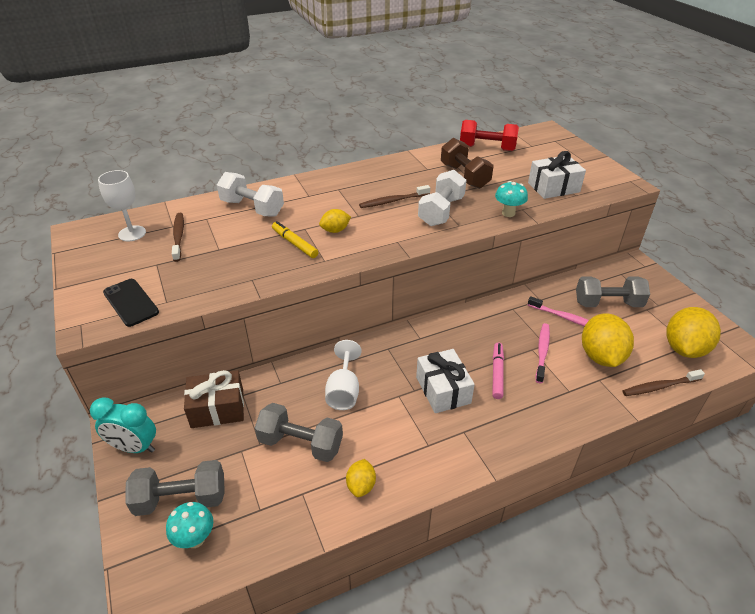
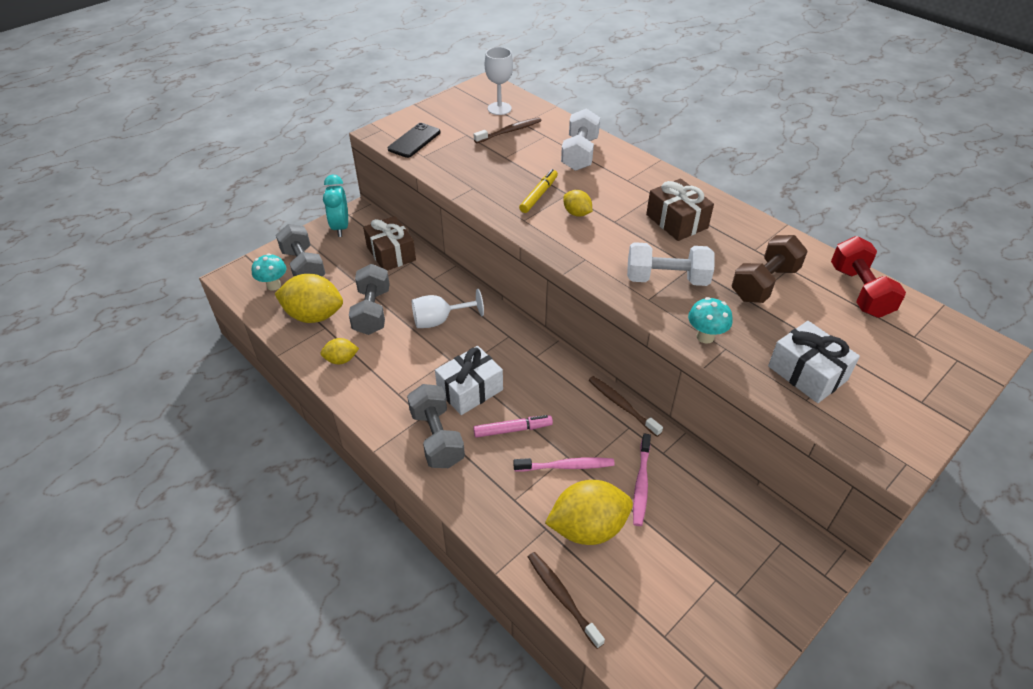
camera: 70 degrees right, 5 degrees up
brown toothbrush [359,185,430,208] -> brown toothbrush moved to [589,376,663,437]
grey dumbbell [576,277,650,307] -> grey dumbbell moved to [407,384,465,468]
yellow lemon [666,307,721,358] -> yellow lemon moved to [275,274,343,323]
none -> brown gift [646,179,714,241]

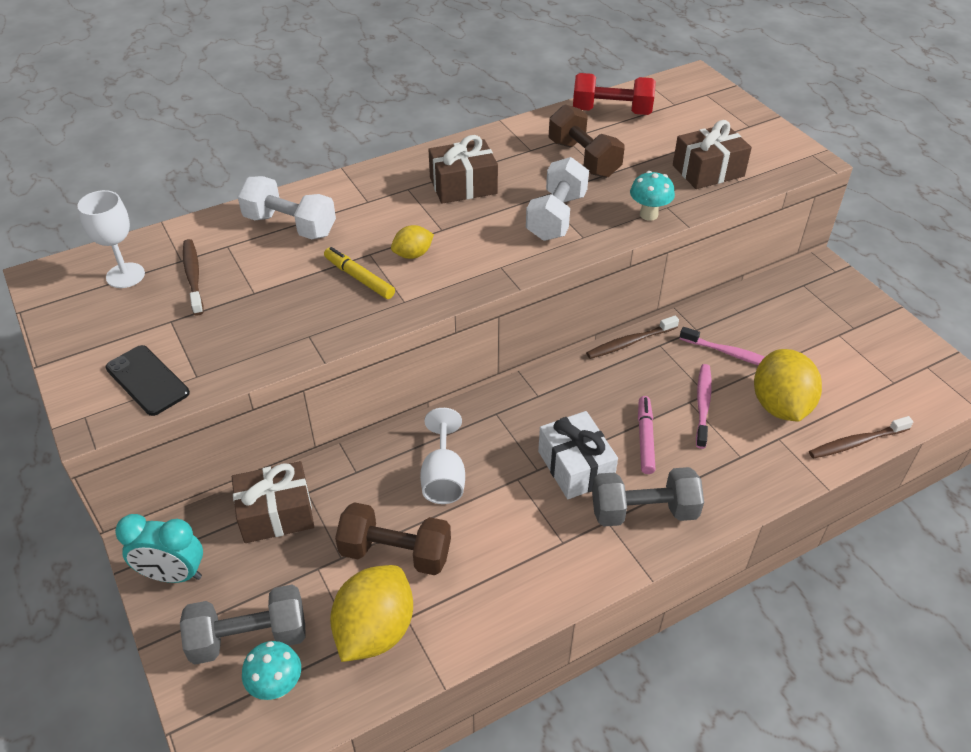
camera: 75 degrees left, 0 degrees up
yellow lemon [320,338,359,364] -> none
grey dumbbell [349,264,390,335] -> brown dumbbell [335,502,451,575]
white gift [768,321,860,403] -> brown gift [673,120,752,189]

